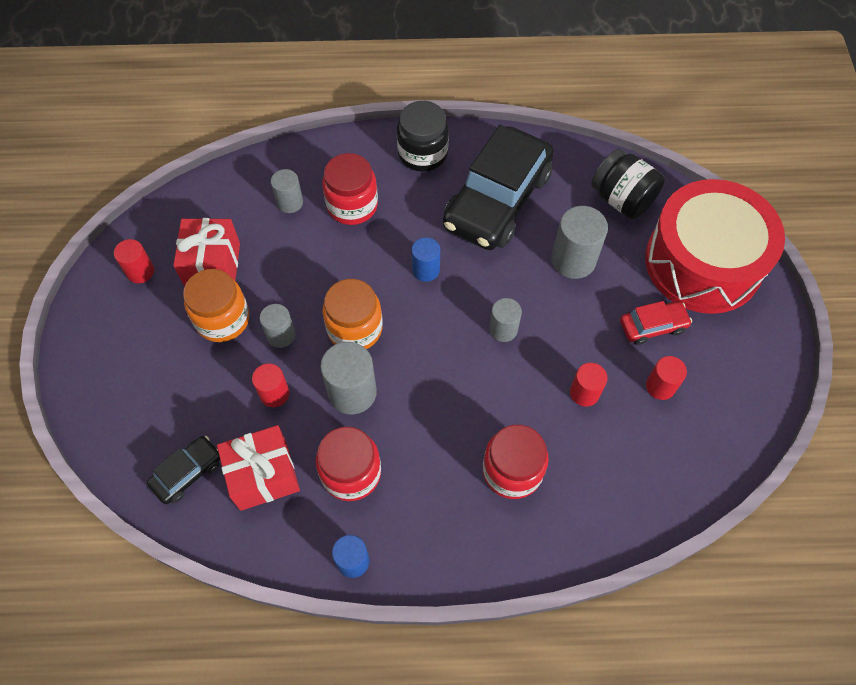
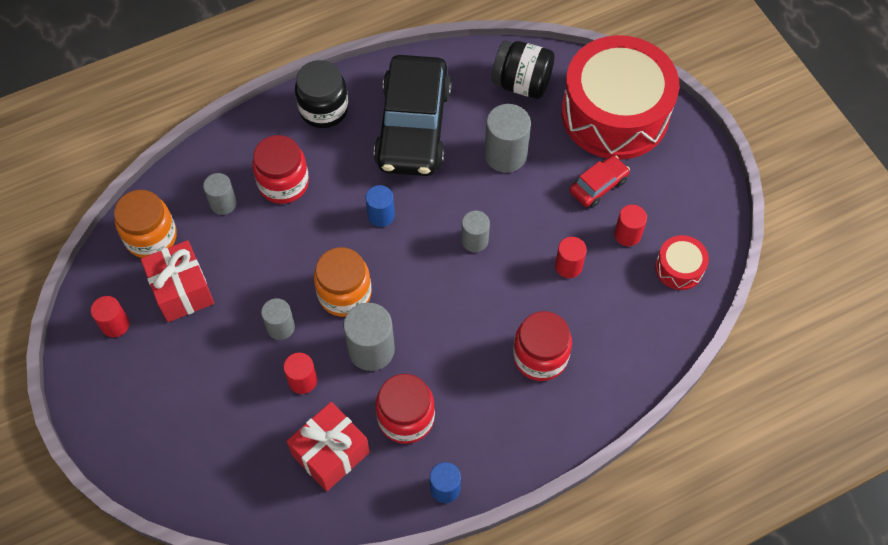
camera: 25 degrees left, 0 degrees up
black car [147,436,220,504] -> none
orange jar [183,269,249,342] -> orange jar moved to [114,190,177,258]
none -> red drum [655,235,709,290]

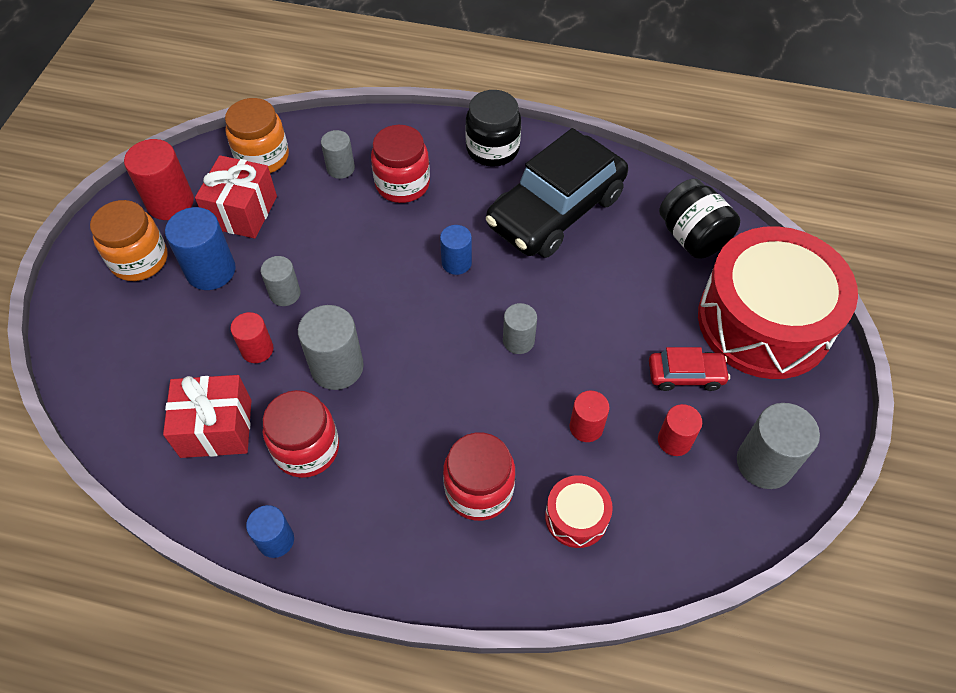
camera: 40 degrees right, 5 degrees down
red cylinder [91,296,129,337] -> red cylinder [124,139,194,220], size x1.63
orange jar [314,247,371,317] -> orange jar moved to [90,200,167,281]
grey cylinder [484,104,531,173] -> grey cylinder moved to [737,403,820,489]
red drum [655,235,709,290] -> red drum moved to [545,475,613,548]
none -> blue cylinder [165,207,236,290]

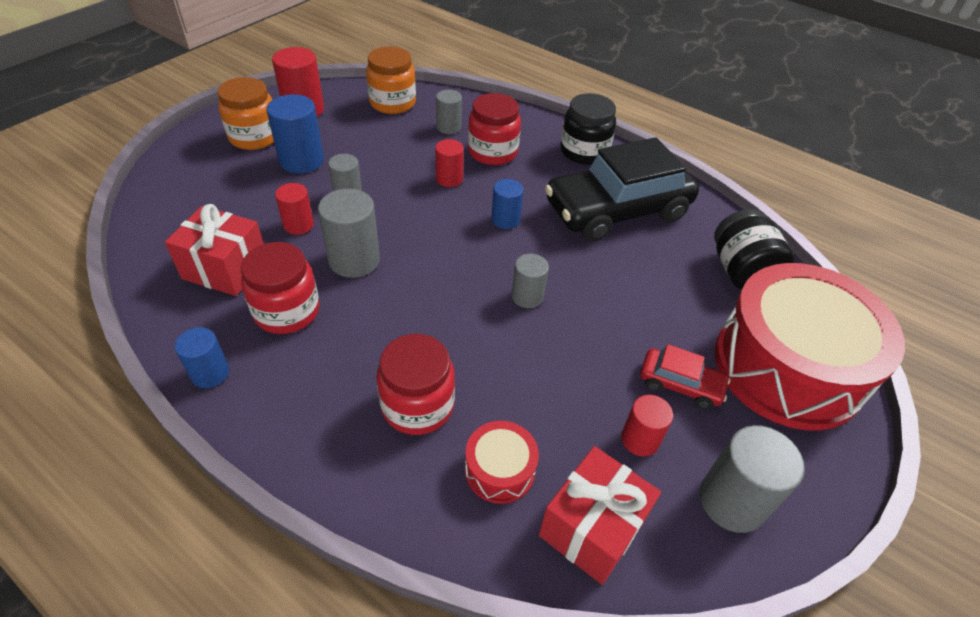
camera: 20 degrees right, 10 degrees down
red gift [195,155,277,238] -> red gift moved to [539,446,661,585]
red cylinder [570,391,609,442] -> red cylinder moved to [435,139,464,187]

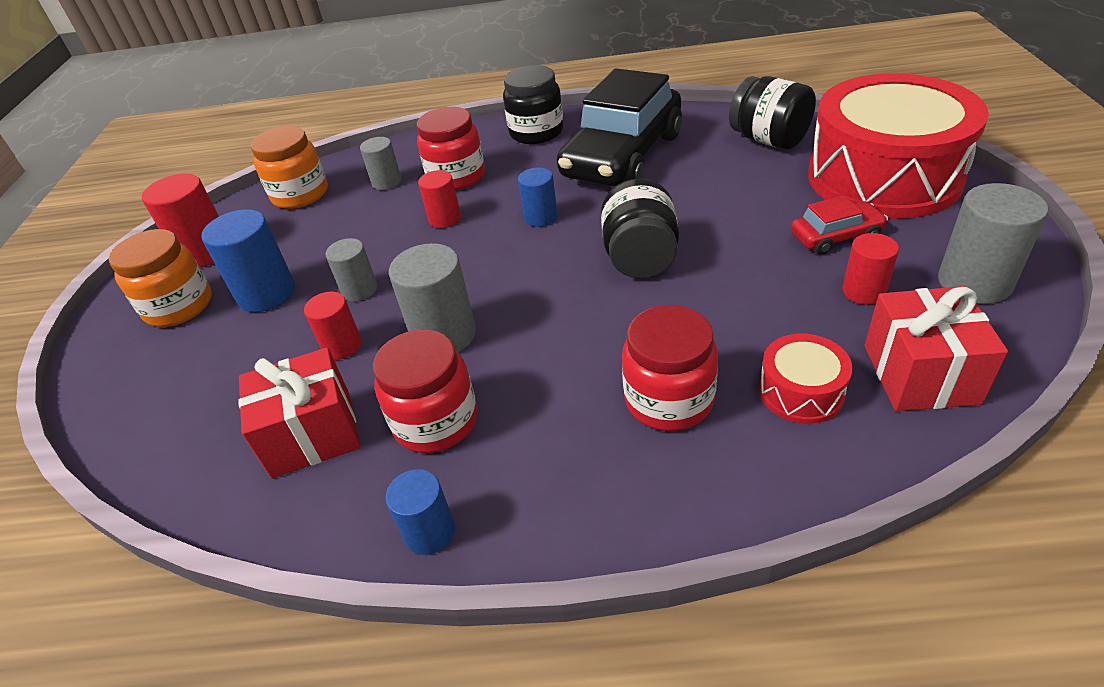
camera: 30 degrees left, 5 degrees down
grey cylinder [512,254,549,308] -> black jar [601,179,679,278]

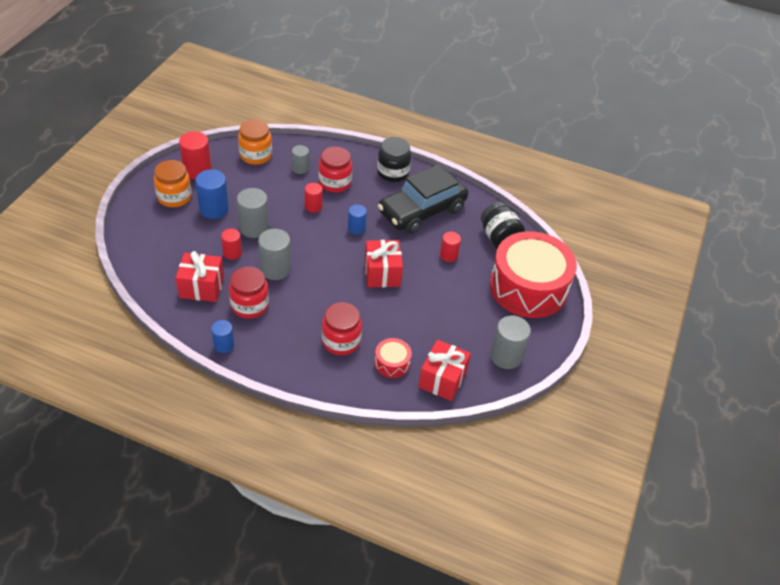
camera: 15 degrees right, 5 degrees up
grey cylinder [325,238,377,301] -> grey cylinder [237,188,269,238], size x1.63
black jar [601,179,679,278] -> red gift [365,240,403,287]
red car [791,195,888,255] -> none
red cylinder [842,233,899,305] -> red cylinder moved to [440,232,461,262]

